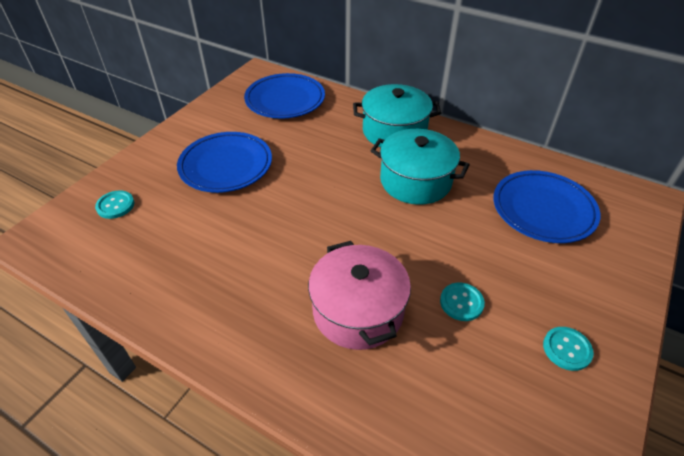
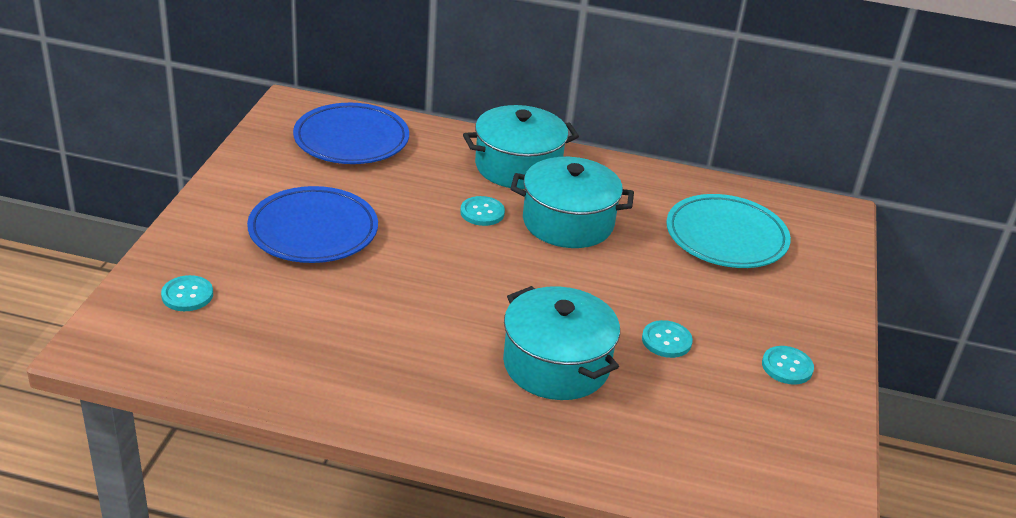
camera: 20 degrees left, 10 degrees down
pink pot [308,241,411,350] -> turquoise pot [503,286,620,400]
blue plate [493,170,600,243] -> turquoise plate [666,194,791,268]
none -> turquoise button [460,196,505,226]

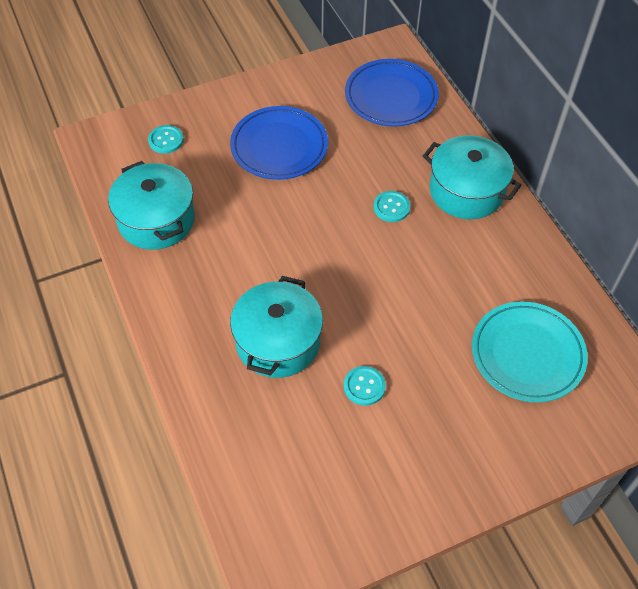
camera: 55 degrees right, 20 degrees up
turquoise pot [510,157,634,248] -> turquoise pot moved to [108,161,195,250]
turquoise button [762,346,814,384] -> none

